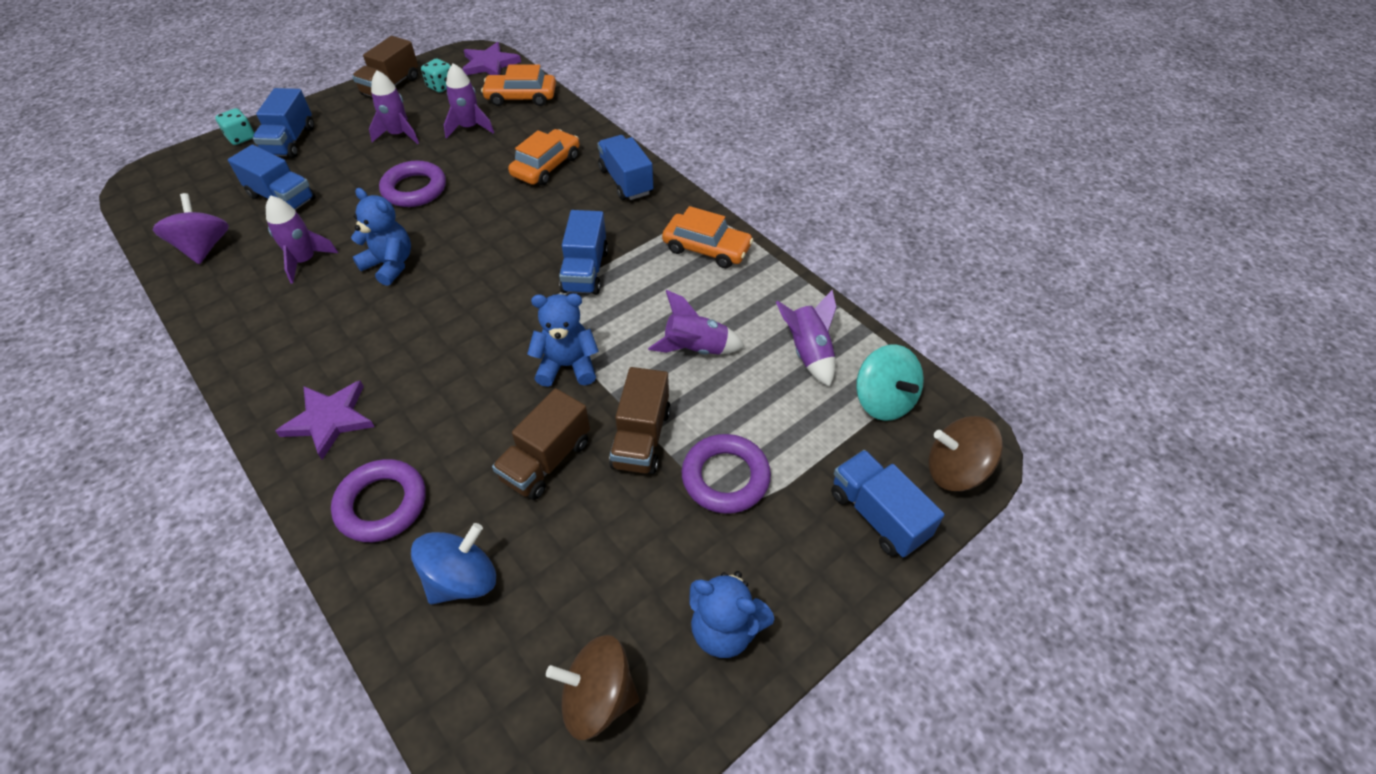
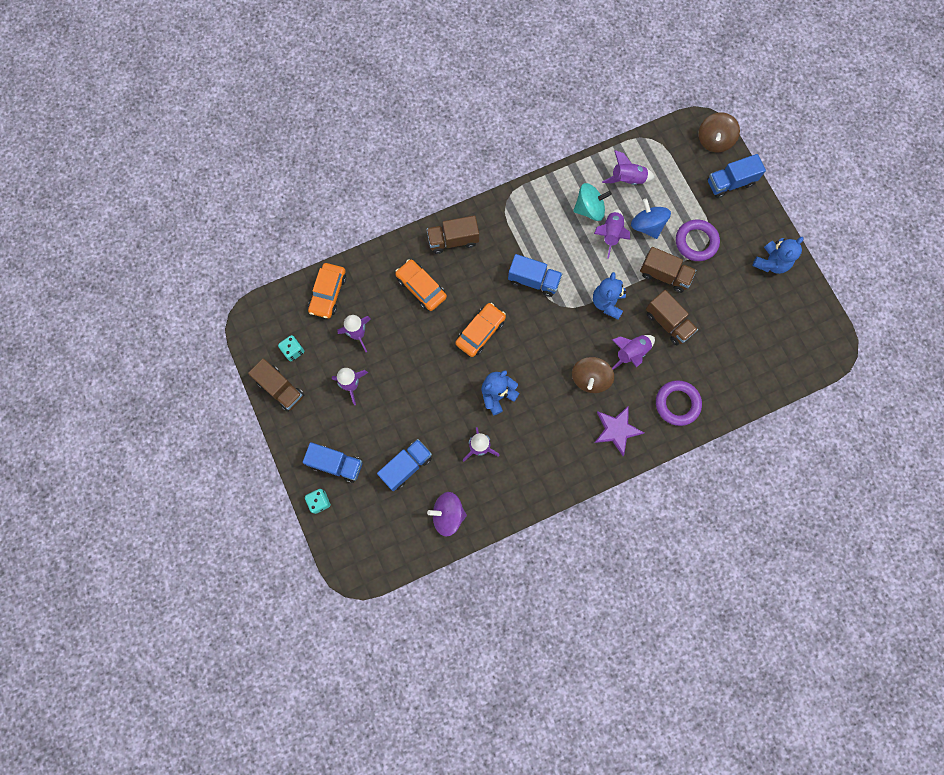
camera: 75 degrees left, 25 degrees up
purple ring [379,161,446,207] -> none
blue spinning top [411,523,496,604] -> blue spinning top moved to [631,198,671,239]
purple star [462,42,521,75] -> none
brown spinning top [546,635,639,740] -> brown spinning top moved to [572,357,614,393]
blue truck [597,135,653,200] -> brown truck [427,215,479,254]
orange car [662,206,753,268] -> orange car moved to [455,303,506,357]
turquoise spinning top [856,345,924,421] -> turquoise spinning top moved to [573,183,612,221]
none -> purple rocket [612,335,655,369]

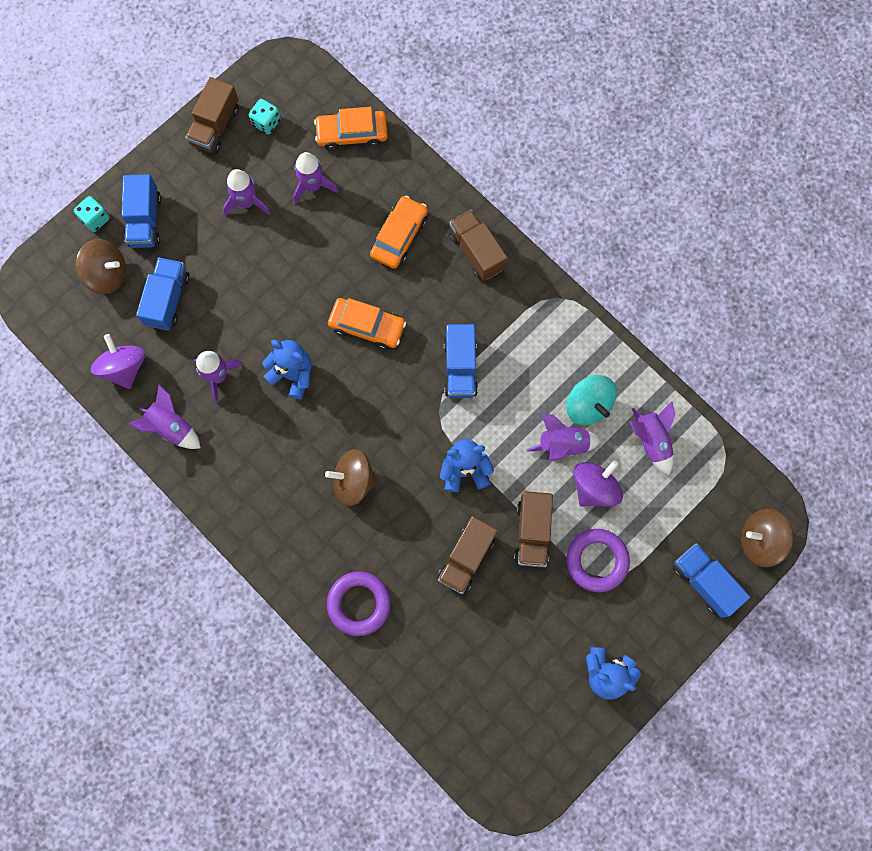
camera: 70 degrees right, 0 degrees up
blue truck [377,439,432,491] -> blue truck turned 105 degrees counterclockwise [136,257,190,330]
purple star [594,407,644,456] -> none
purple rocket [612,335,655,369] -> purple rocket moved to [128,384,201,449]
blue spinning top [631,198,671,239] -> purple spinning top [573,461,623,507]
none -> brown spinning top [76,239,126,294]

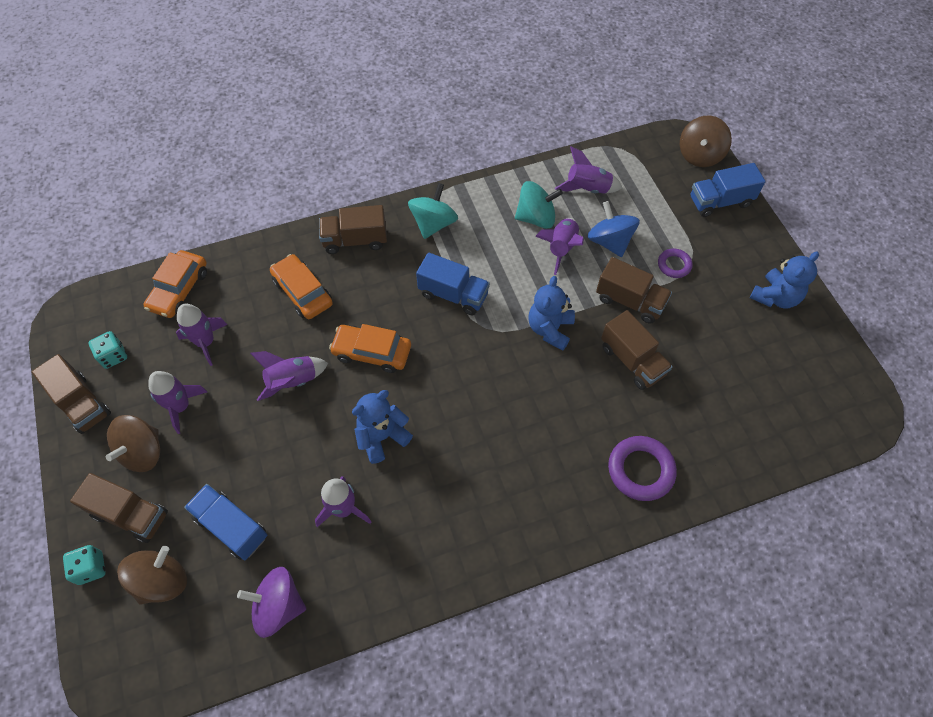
camera: 65 degrees left, 15 degrees down
blue truck [122,174,161,248] -> brown truck [70,473,168,543]
purple rocket [128,384,201,449] -> purple rocket moved to [250,351,328,401]
brown spinning top [325,449,378,506] -> brown spinning top moved to [106,415,160,472]
orange car [328,298,406,350] -> orange car turned 120 degrees counterclockwise [329,324,411,373]
purple ring [566,529,630,592] -> purple ring [658,248,692,278], size x0.59
purple spinning top [573,461,623,507] -> blue spinning top [587,201,640,257]
none -> turquoise spinning top [408,183,458,239]

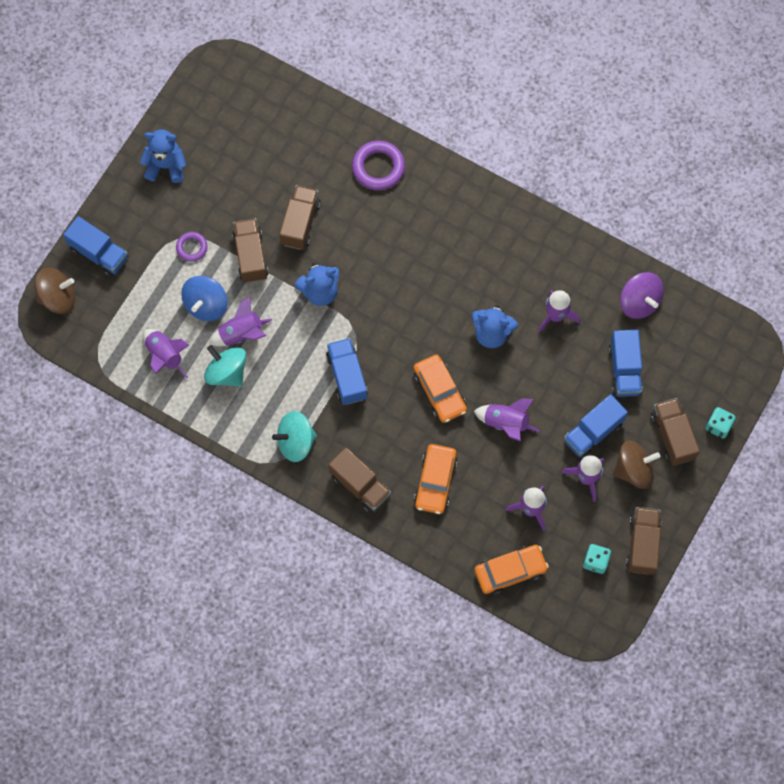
camera: 130 degrees left, 10 degrees up
brown spinning top [117,546,187,605] -> none
none -> blue truck [564,394,628,458]

